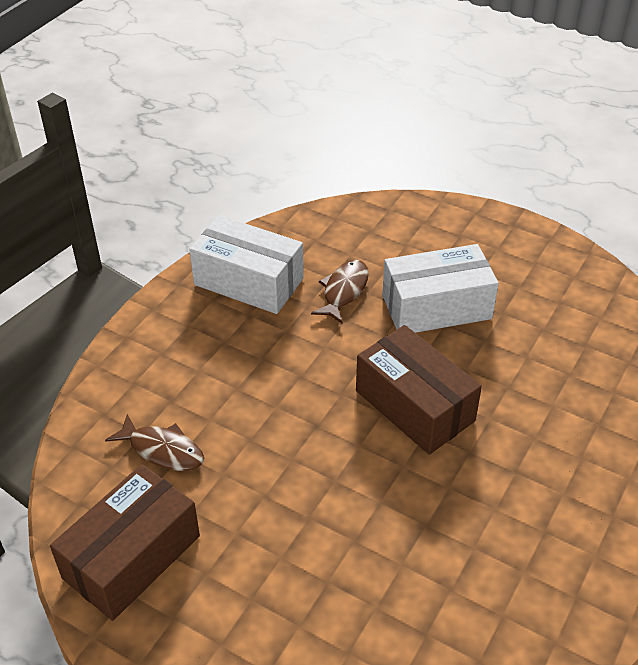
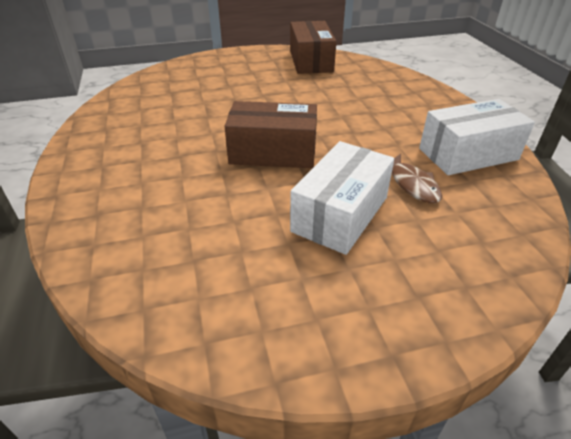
camera: 135 degrees right, 5 degrees down
brown fish [105,414,204,471] -> none

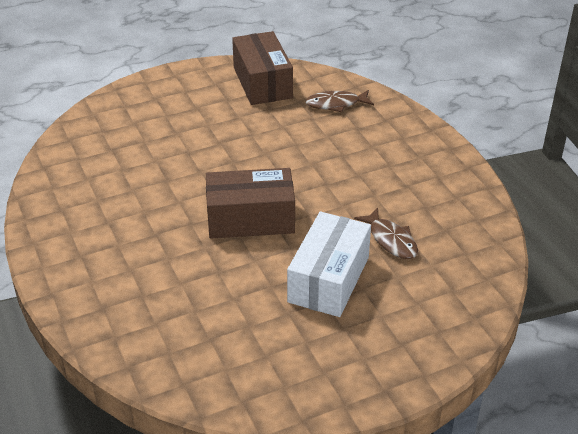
camera: 10 degrees left, 0 degrees up
white box [419,99,535,175] -> none
none -> brown fish [305,90,374,112]

